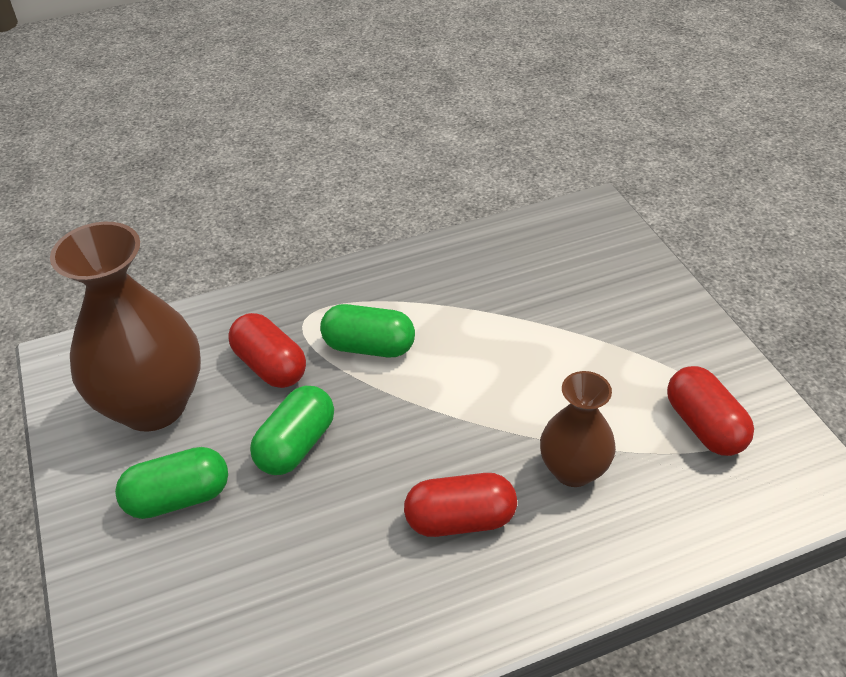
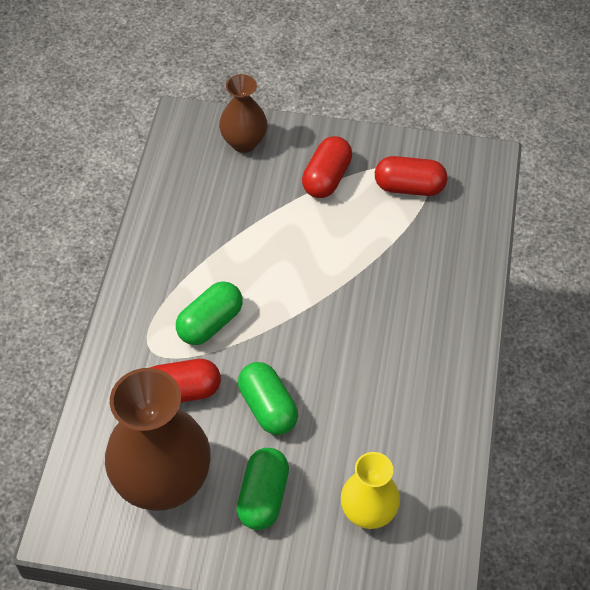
camera: 60 degrees left, 10 degrees up
red capsule [404,473,517,537] -> red capsule moved to [302,136,352,198]
brown vase [540,371,616,487] -> brown vase moved to [219,74,268,153]
none -> yellow vase [341,452,400,529]

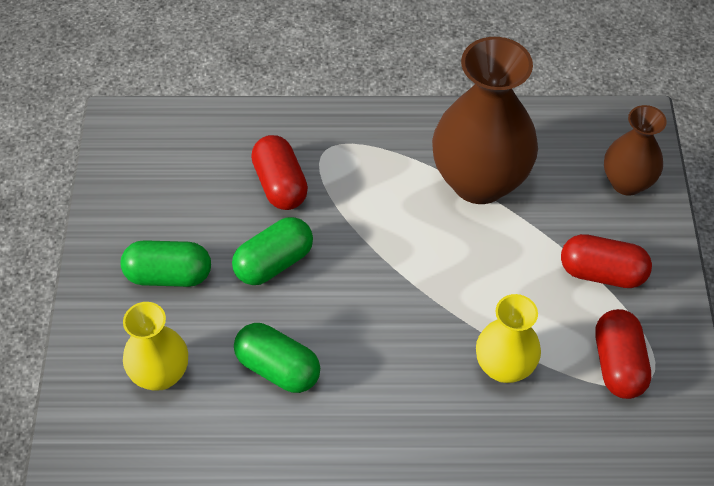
camera: 80 degrees right, 0 degrees up
brown vase [105,368,211,511] -> brown vase moved to [432,37,538,204]
green capsule [176,282,243,345] -> green capsule moved to [234,323,320,393]
none -> yellow vase [476,294,541,383]

